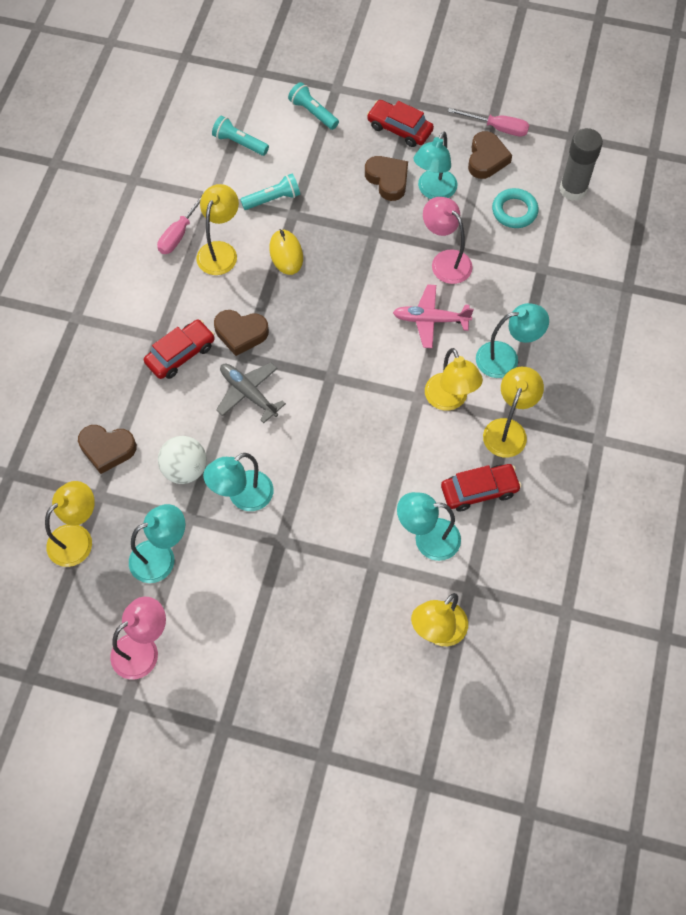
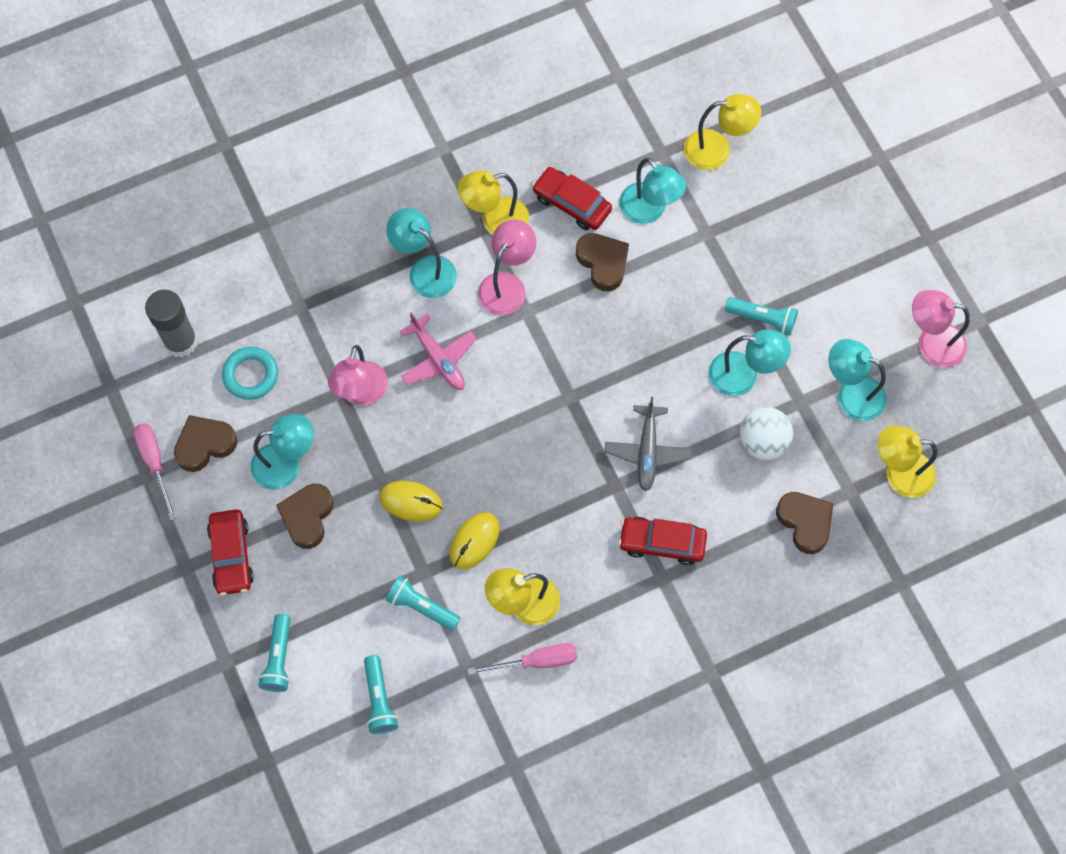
camera: 130 degrees left, 5 degrees up
brown heart [214,310,269,356] -> brown heart moved to [576,233,629,291]
yellow lamp [425,348,483,411] -> pink lamp [478,219,537,316]
none -> yellow mouse [379,481,443,522]
none -> turquoise flashlight [725,297,798,336]

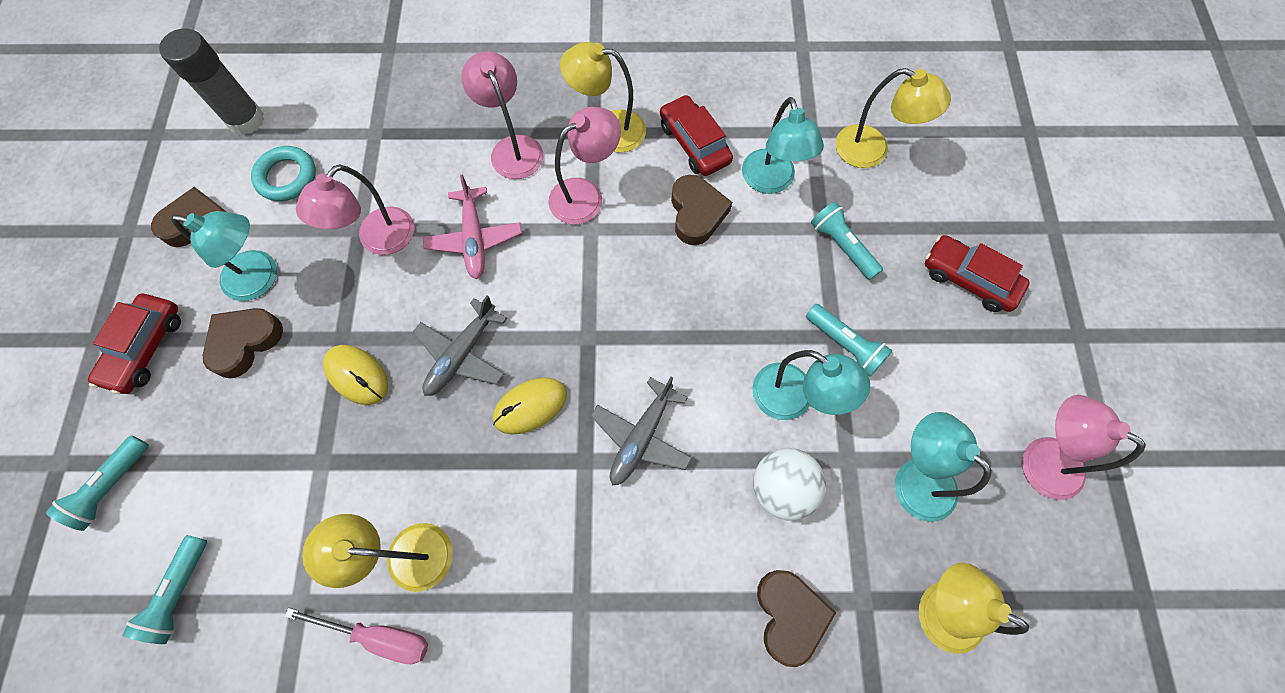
camera: 25 degrees right, 0 degrees up
pink screwdriver [134,423,177,521] -> none
turquoise lamp [386,208,457,298] -> pink lamp [461,52,543,179]
turquoise flashlight [386,576,461,631] -> turquoise flashlight moved to [811,202,883,280]
yellow mouse [449,512,499,569] -> yellow mouse moved to [493,377,567,435]
red car [618,517,707,565] -> red car moved to [925,235,1030,312]
none -> grey plane [413,296,507,396]

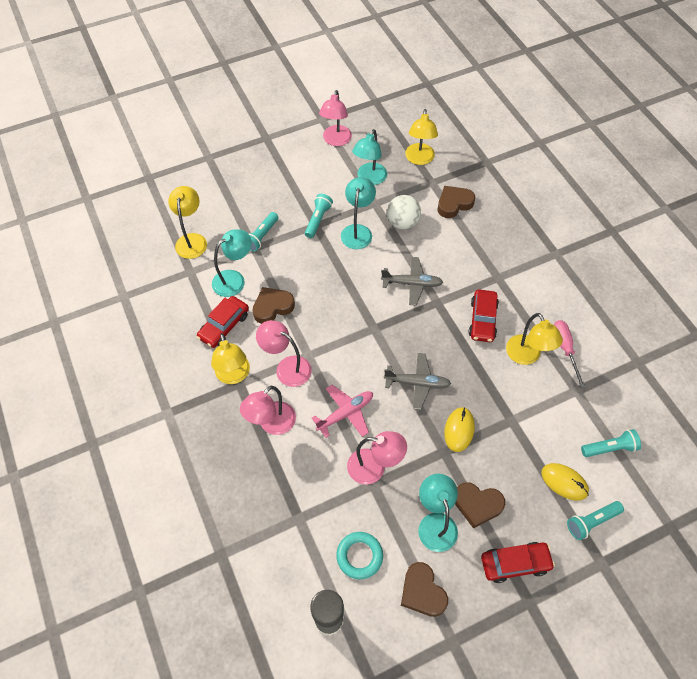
camera: 115 degrees left, 10 degrees down
turquoise flashlight [46,435,149,531] -> turquoise flashlight turned 150 degrees clockwise [567,501,624,540]
yellow mouse [493,377,567,435] -> yellow mouse moved to [541,463,589,501]
red car [925,235,1030,312] -> red car moved to [469,289,499,342]

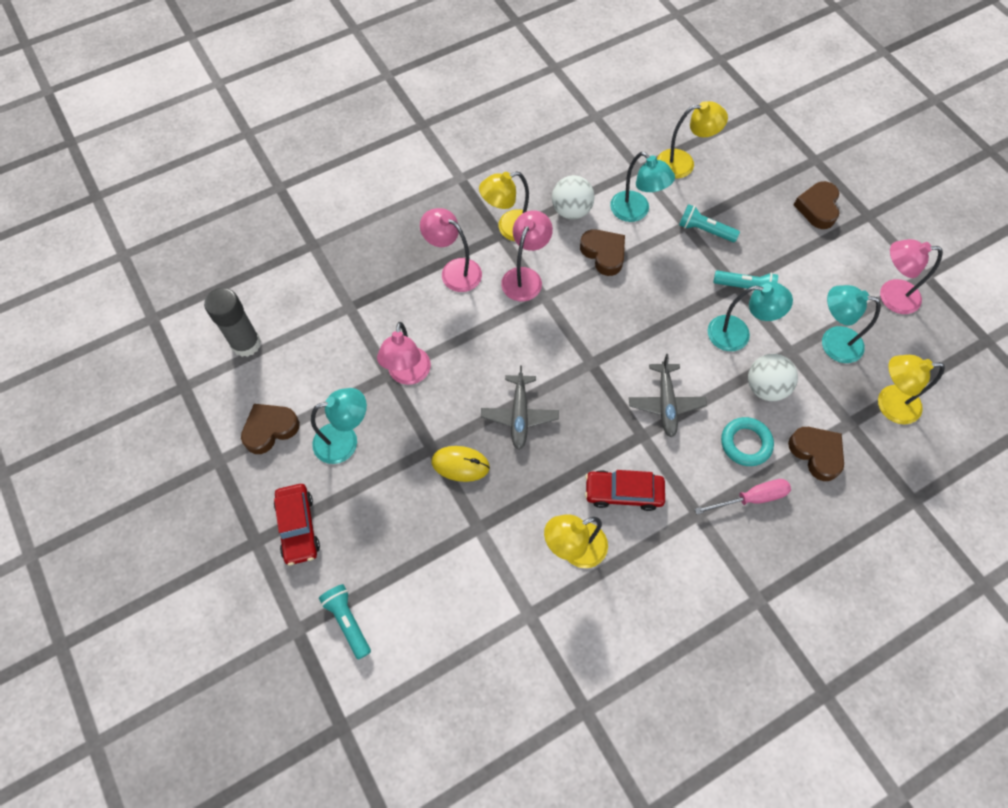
camera: 85 degrees right, 5 degrees up
red car [197,296,249,348] -> white ball [552,175,595,219]
pink plane [312,385,373,438] -> none
turquoise ring [336,532,383,579] -> turquoise ring moved to [721,417,774,466]
brown heart [455,482,505,529] -> brown heart moved to [794,181,839,229]
yellow mouse [541,463,589,501] -> none
pink screwdriver [554,320,585,388] -> pink screwdriver moved to [695,479,791,515]
turquoise flashlight [581,429,641,457] -> none

